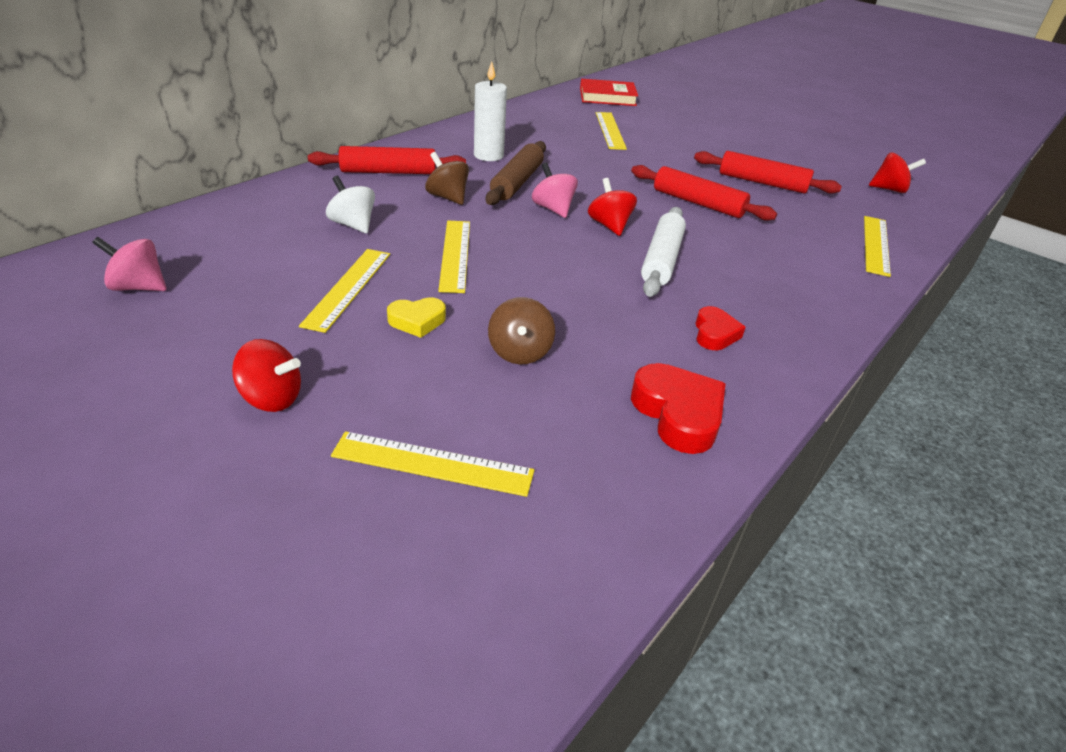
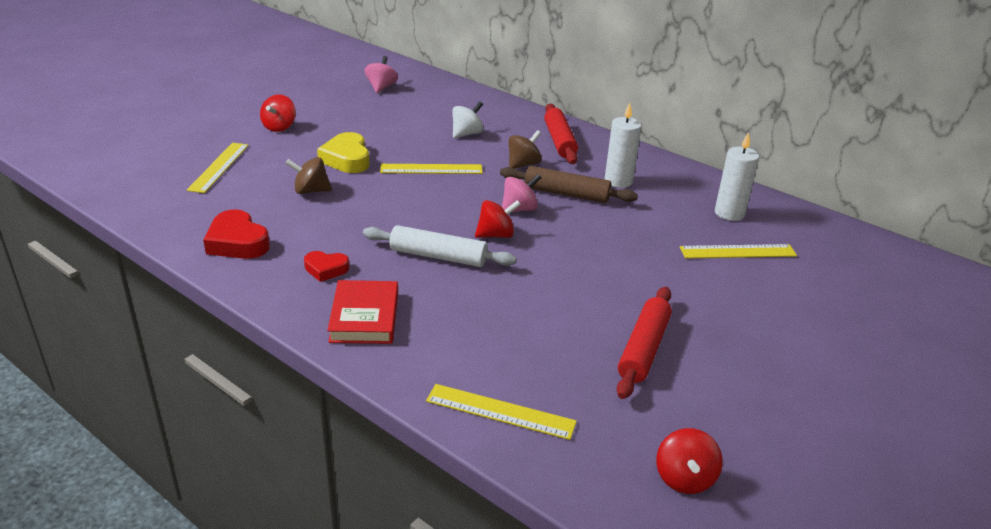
camera: 90 degrees right, 5 degrees down
yellow ruler [299,249,390,333] -> none
yellow heart [387,297,446,338] -> yellow heart [317,132,370,173], size x1.63
red book [580,79,638,106] -> red book moved to [327,280,398,344]
red rolling pin [631,165,777,221] -> none
red heart [631,363,726,454] -> red heart turned 75 degrees clockwise [203,209,270,259]
none -> white candle [715,132,759,221]

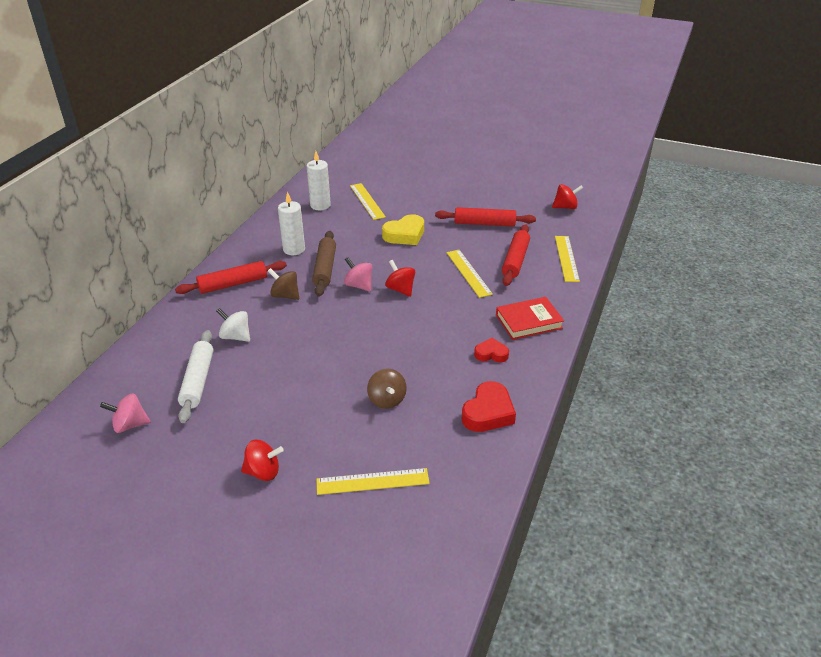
camera: 105 degrees left, 5 degrees up
red heart [304,251,349,282] -> red heart turned 75 degrees counterclockwise [474,338,509,362]
yellow heart [317,132,370,173] -> yellow heart moved to [382,214,424,245]
white rolling pin [363,225,517,267] -> white rolling pin moved to [178,330,214,423]
yellow ruler [380,164,483,174] -> yellow ruler moved to [447,250,493,298]
none -> red rolling pin [502,224,530,286]

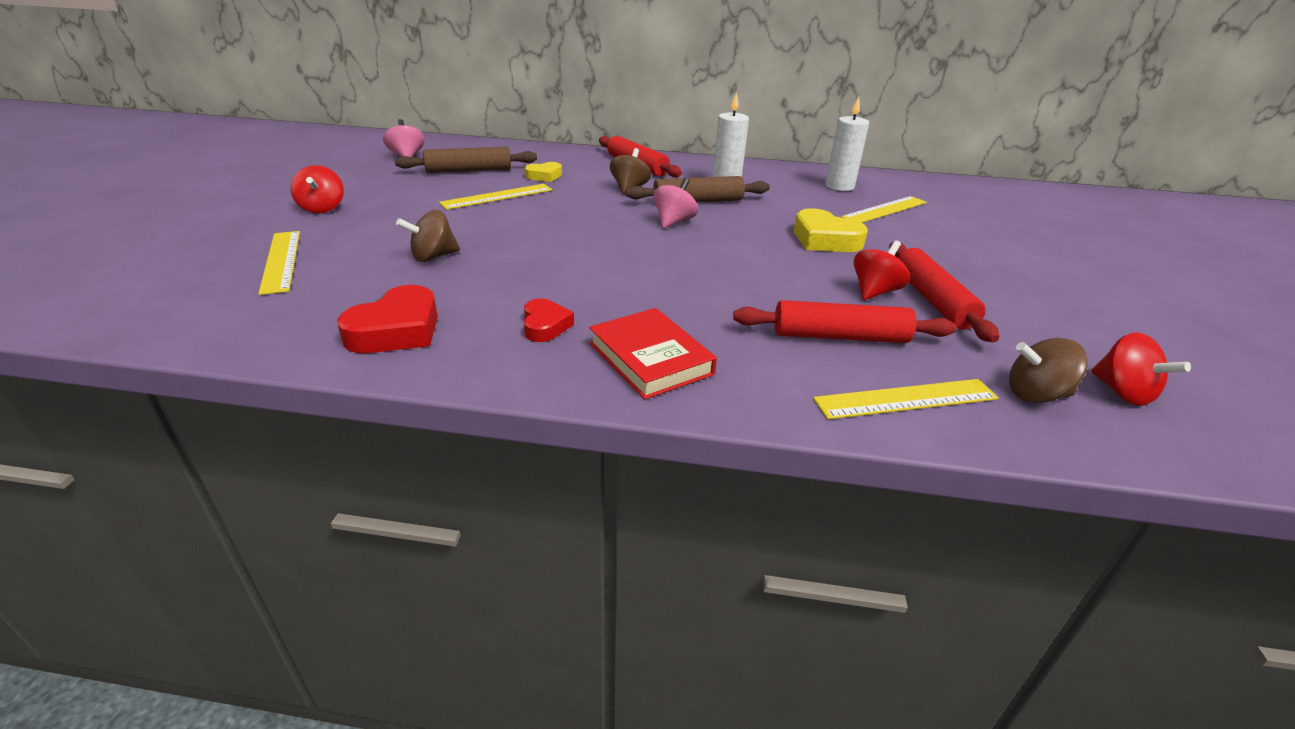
camera: 75 degrees right, 5 degrees down
white rolling pin [178,330,214,423] -> brown rolling pin [395,146,537,173]
white spinning top [216,308,250,342] -> yellow heart [525,162,562,182]
red spinning top [385,260,415,297] -> red spinning top moved to [854,240,910,300]
yellow ruler [447,250,493,298] -> yellow ruler moved to [439,184,552,210]
red heart [462,381,516,432] -> red heart turned 75 degrees counterclockwise [337,285,438,353]
none -> brown spinning top [1009,338,1088,403]

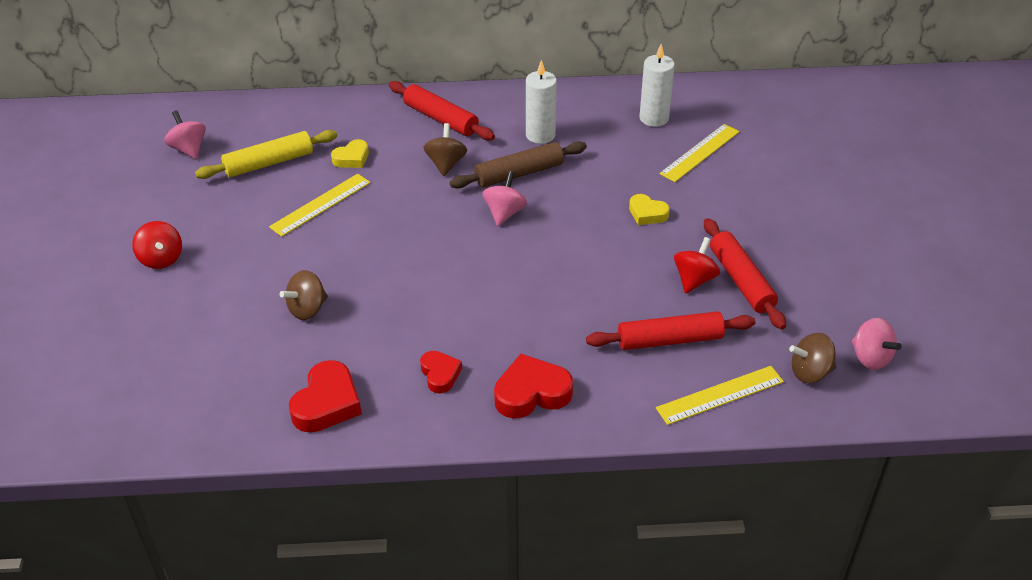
camera: 10 degrees left, 10 degrees up
yellow ruler [258,231,300,295] -> none
brown rolling pin [395,146,537,173] -> yellow rolling pin [195,130,337,179]
red book [589,308,717,400] -> red heart [494,354,573,418]
yellow heart [794,208,868,252] -> yellow heart [629,194,670,225], size x0.61
red spinning top [1091,332,1191,406] -> pink spinning top [852,318,902,370]

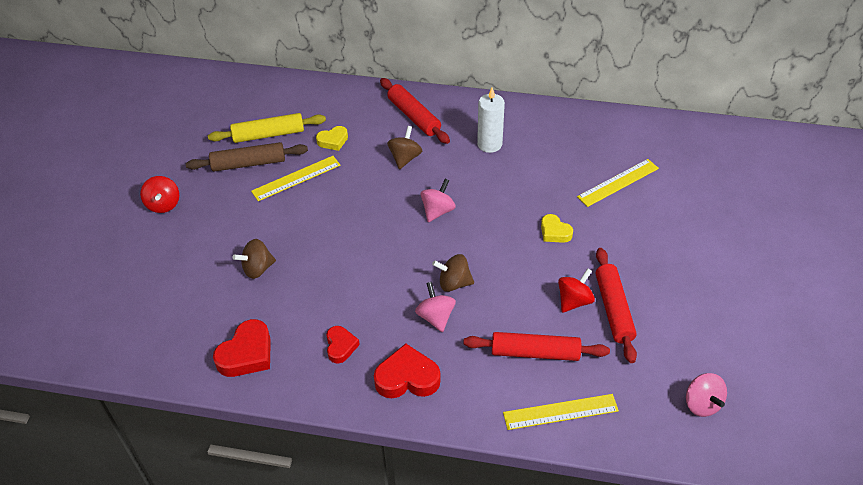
camera: 15 degrees right, 5 degrees up
pink spinning top [164,110,206,159] -> pink spinning top moved to [415,282,456,332]
brown rolling pin [450,141,587,188] -> brown rolling pin moved to [186,142,308,171]
white candle [640,44,675,127] -> none
brown spinning top [789,333,836,383] -> brown spinning top moved to [432,254,474,292]

